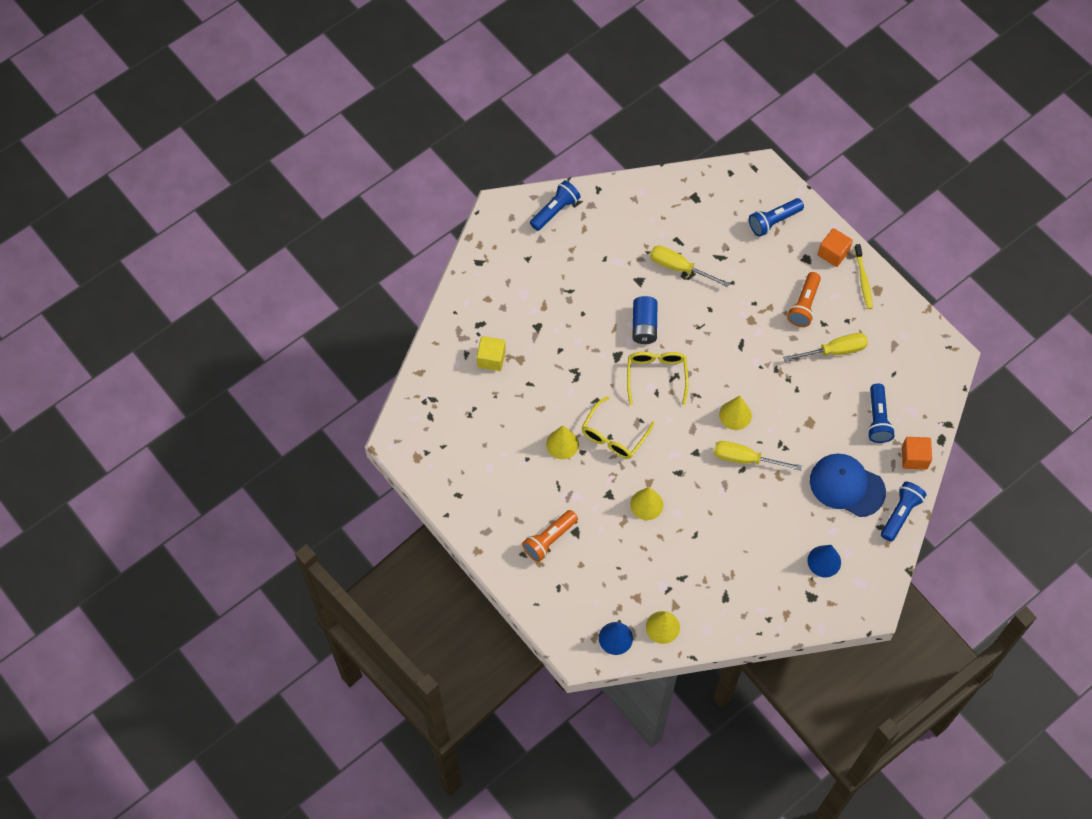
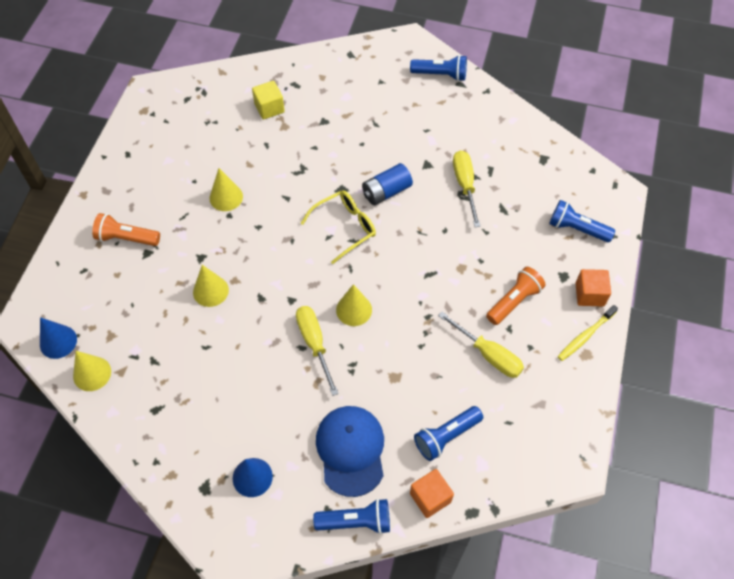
camera: 55 degrees right, 5 degrees down
yellow glasses [581,396,655,459] -> none
orange flashlight [787,272,821,327] -> orange flashlight turned 150 degrees clockwise [486,267,546,325]

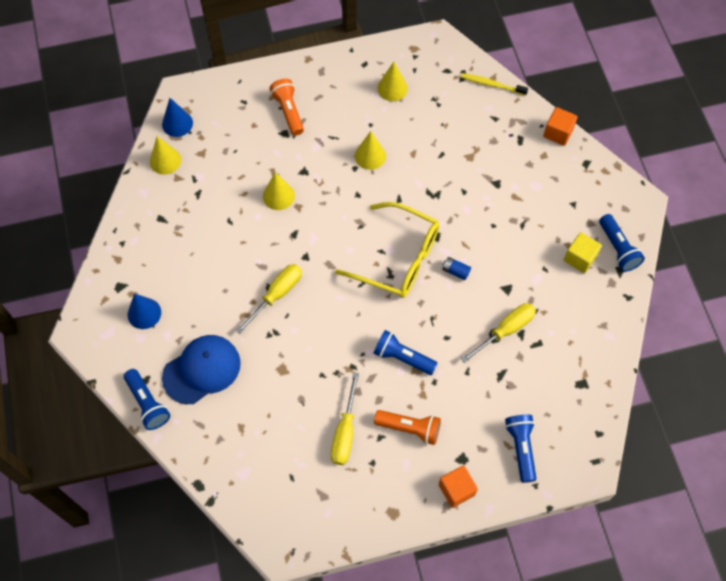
camera: 60 degrees right, 5 degrees up
yellow cube [252,81,285,120] -> yellow cube moved to [564,232,602,273]
yellow glasses [301,190,376,264] -> yellow glasses [335,202,439,298], size x1.51
yellow cone [336,284,372,326] -> yellow cone moved to [377,62,408,101]
blue battery [362,163,413,205] -> blue battery [442,257,471,280], size x0.57
orange cube [410,469,454,518] -> orange cube moved to [543,107,578,146]
blue flashlight [414,406,483,461] -> blue flashlight moved to [373,330,438,375]
yellow toothbrush [558,305,618,361] -> yellow toothbrush moved to [461,73,528,96]

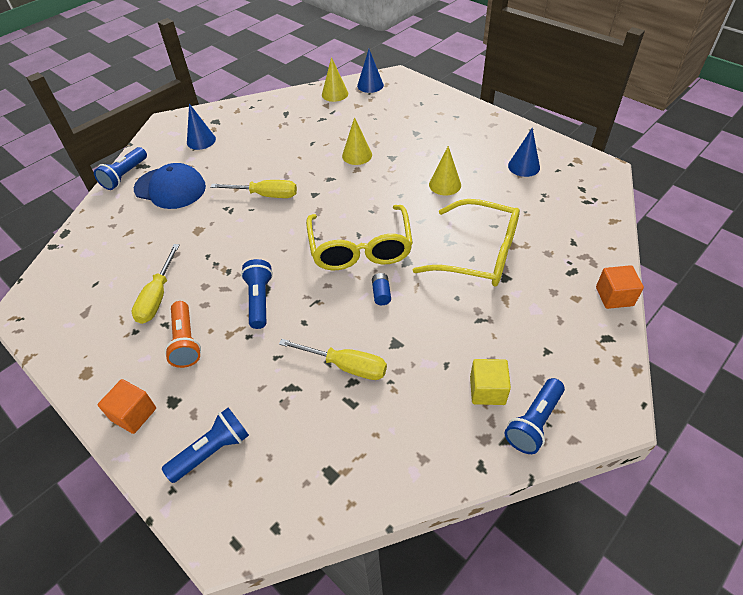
camera: 60 degrees right, 15 degrees down
orange flashlight [269,79,304,136] -> none
yellow screwdriver [331,372,359,465] -> yellow screwdriver turned 60 degrees counterclockwise [131,244,180,324]
yellow cone [377,62,408,101] -> blue cone [508,128,540,177]
yellow toothbrush [461,73,528,96] -> none
none -> yellow glasses [413,199,520,287]

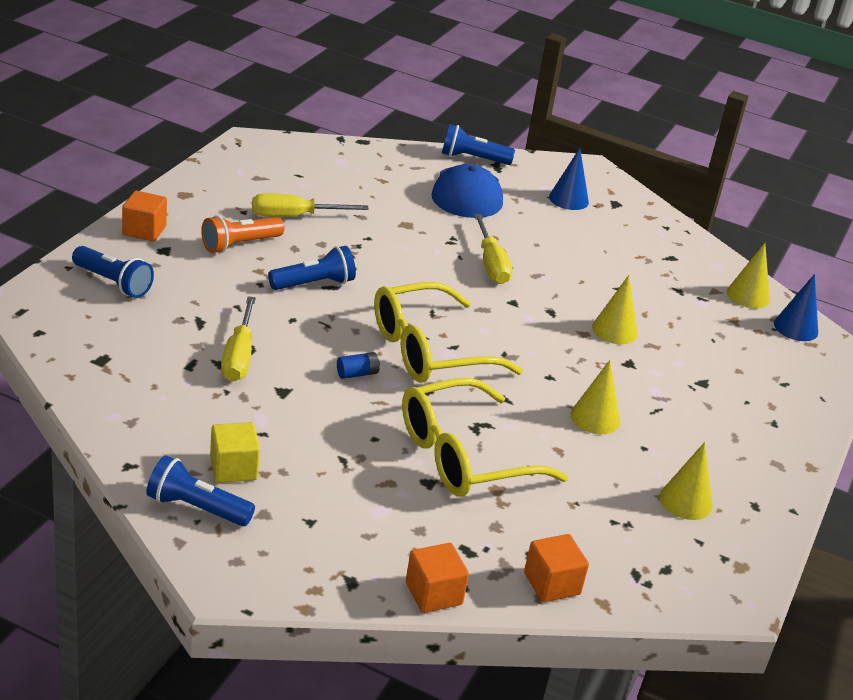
camera: 65 degrees right, 15 degrees down
yellow glasses [413,199,520,287] -> yellow glasses turned 60 degrees clockwise [402,378,568,497]
blue cone [508,128,540,177] -> yellow cone [660,442,713,520]
none -> orange cube [524,534,589,602]

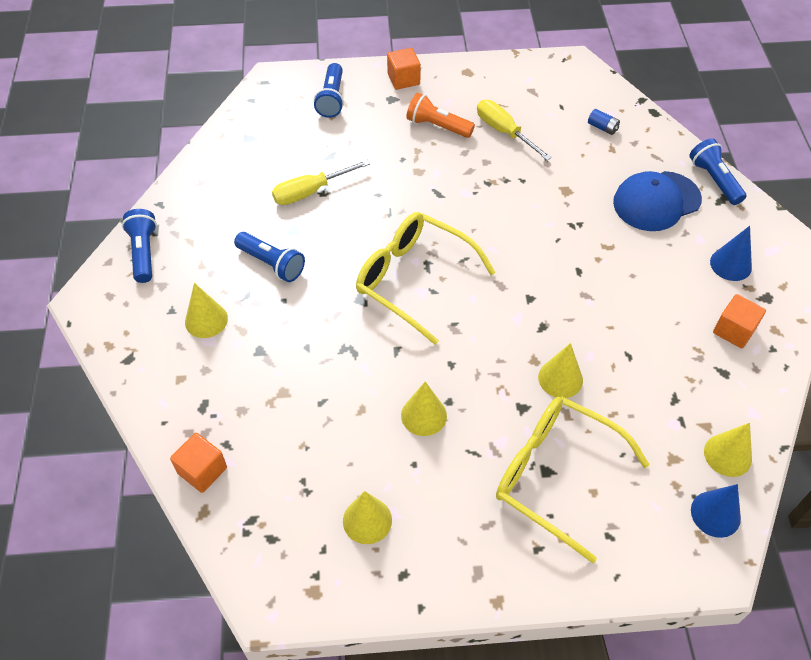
camera: 65 degrees right, 20 degrees up
yellow cube [210,422,260,483] -> none
blue flashlight [268,246,356,290] -> blue flashlight moved to [234,232,305,282]
blue battery [337,352,380,379] -> blue battery moved to [588,109,620,135]
yellow glasses [402,378,568,497] -> yellow glasses moved to [496,397,650,563]
orange cube [406,543,469,613] -> orange cube moved to [713,294,766,348]
yellow screwdriver [474,214,512,284] -> none
none -> yellow cone [185,283,228,338]

